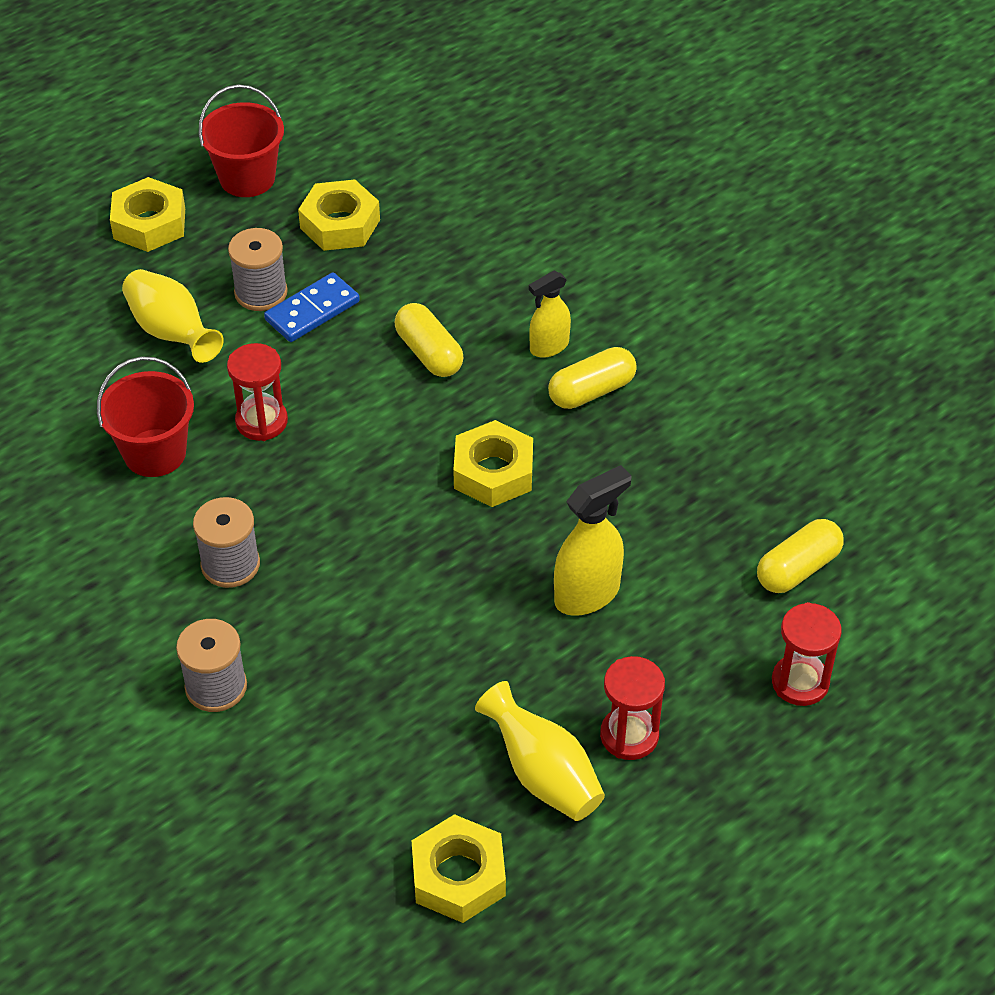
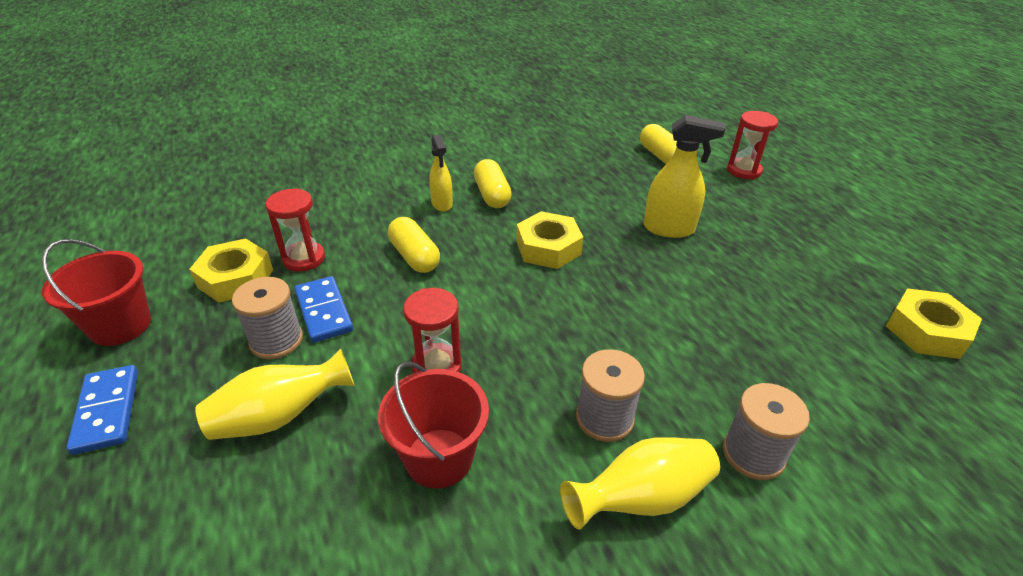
camera: 75 degrees left, 10 degrees down
yellow nut [110,177,185,252] -> blue domino [67,365,138,455]
yellow capsule [395,303,463,377] -> yellow capsule turned 75 degrees clockwise [388,217,440,273]
yellow vase [475,681,605,821] -> yellow vase moved to [560,437,720,530]
yellow spray bottle [554,465,632,616] -> yellow spray bottle turned 120 degrees clockwise [644,115,725,238]
red hourglass [600,656,665,760] -> red hourglass moved to [265,188,325,272]

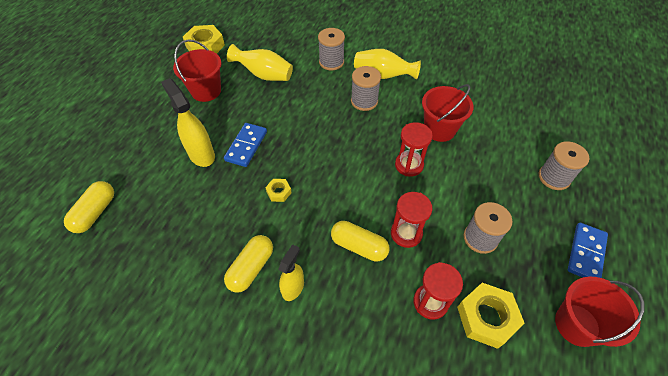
camera: 135 degrees left, 15 degrees up
yellow vase [195,349,355,440] -> yellow vase moved to [227,44,293,81]
blue domino [295,276,353,343] -> blue domino moved to [224,123,267,167]
yellow capsule [388,217,440,273] -> yellow capsule turned 75 degrees counterclockwise [331,221,390,261]
yellow nut [516,211,583,269] -> yellow nut [265,179,292,202], size x0.51
red hourglass [727,111,778,180] -> red hourglass moved to [391,192,433,248]
none -> red bucket [173,39,221,102]
none -> grey spool [539,141,589,190]

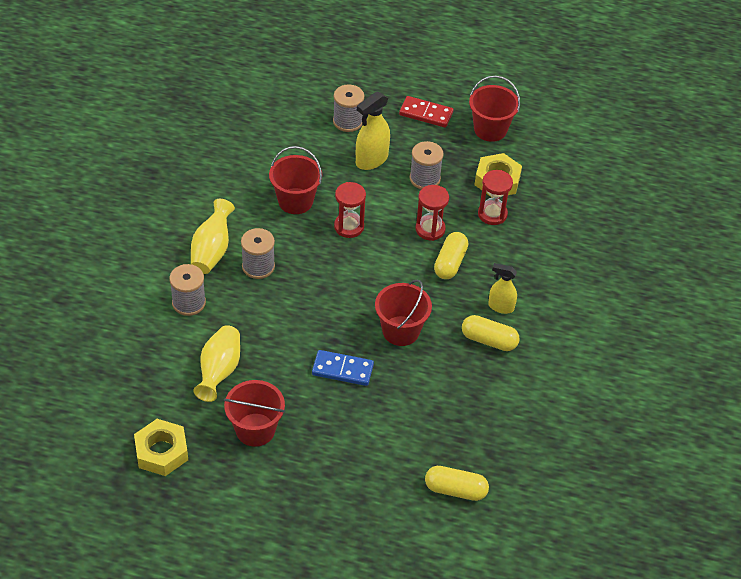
camera: 100 degrees left, 5 degrees down
yellow spray bottle [161,78,215,167] -> yellow spray bottle moved to [356,92,390,170]
yellow nut [265,179,292,202] -> red bucket [375,280,432,346]
blue domino [568,223,608,278] -> red domino [399,96,453,128]

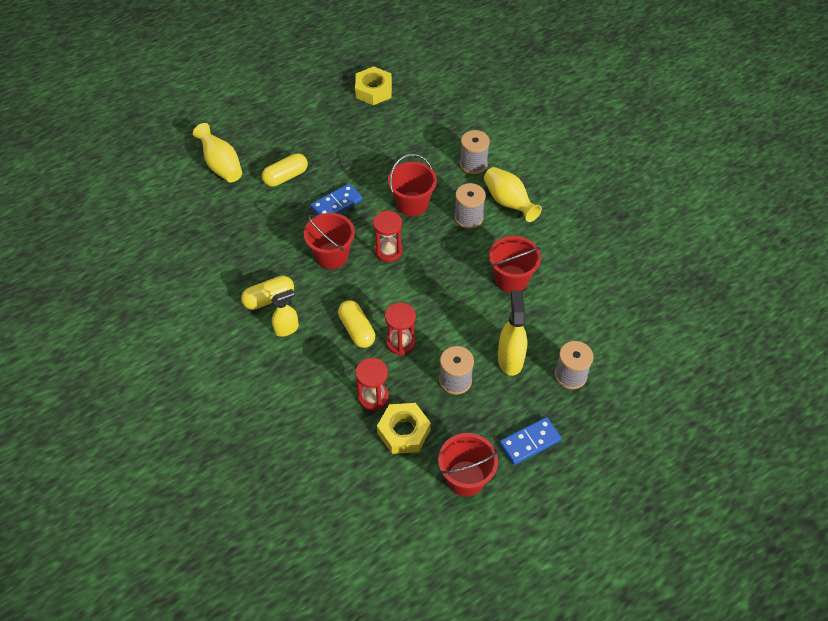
camera: 135 degrees right, 5 degrees up
yellow vase [194,325,240,402] -> yellow vase moved to [193,123,242,183]
red bucket [224,380,285,447] -> red bucket moved to [388,154,437,216]
red hourglass [334,182,366,238] -> red hourglass moved to [373,210,403,262]
red domino [399,96,453,128] -> blue domino [499,417,562,465]
yellow capsule [425,466,489,501] -> yellow capsule moved to [262,153,308,187]

